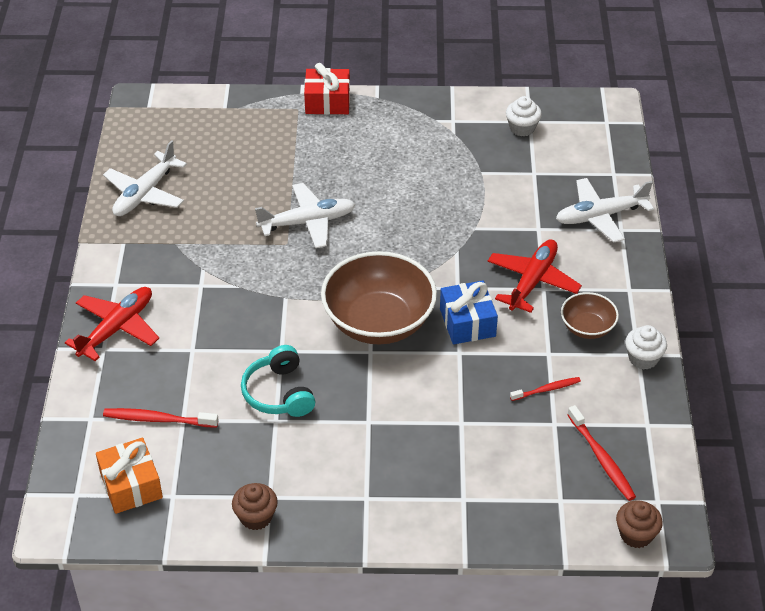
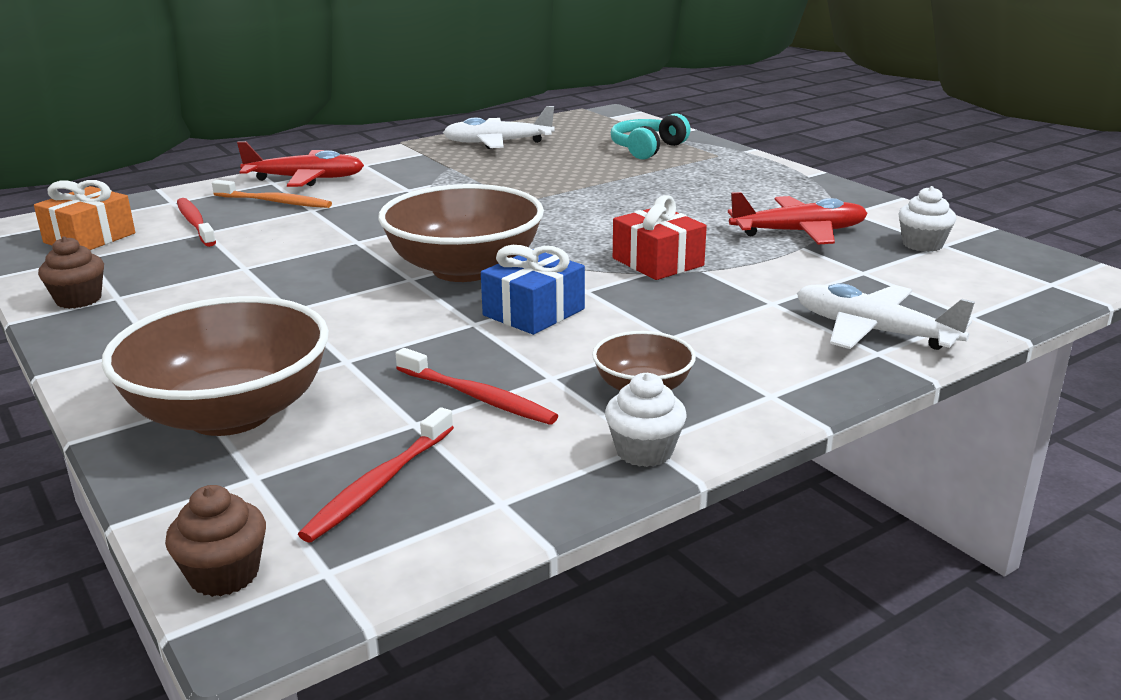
camera: 55 degrees right, 20 degrees down
turquoise headphones [241,345,316,417] -> turquoise headphones moved to [611,113,691,160]
white plane [255,183,356,248] -> none
red gift [304,63,350,115] -> red gift moved to [613,195,707,280]
red plane [488,239,582,313] -> red plane moved to [728,192,868,244]
red toothbrush [510,377,581,401] -> red toothbrush [396,348,558,425], size x1.52
none -> brown bowl [102,296,329,436]
none -> orange toothbrush [212,180,332,208]

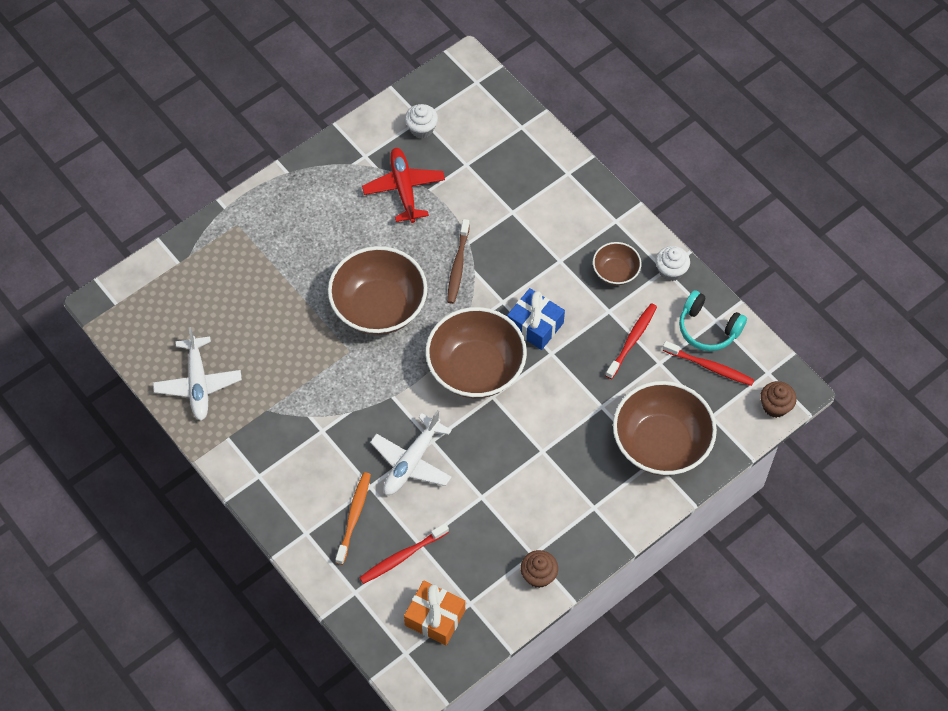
camera: 95 degrees left, 35 degrees up
red plane [237,141,364,187] -> none
turquoise headphones [611,113,691,160] -> turquoise headphones moved to [679,290,747,351]
red gift [613,195,707,280] -> brown toothbrush [447,219,470,304]
white plane [797,283,975,350] -> white plane moved to [370,410,452,495]
none -> brown bowl [328,246,427,335]

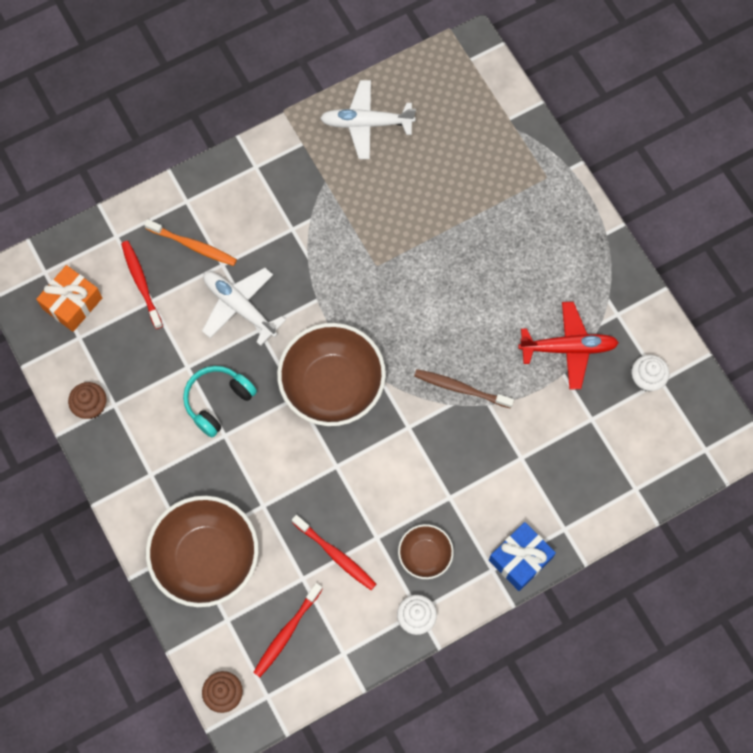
camera: 100 degrees right, 10 degrees up
brown bowl [328,246,427,335] -> none
blue gift [507,288,565,350] -> blue gift moved to [489,522,556,591]
turquoise headphones [679,290,747,351] -> turquoise headphones moved to [183,366,257,438]

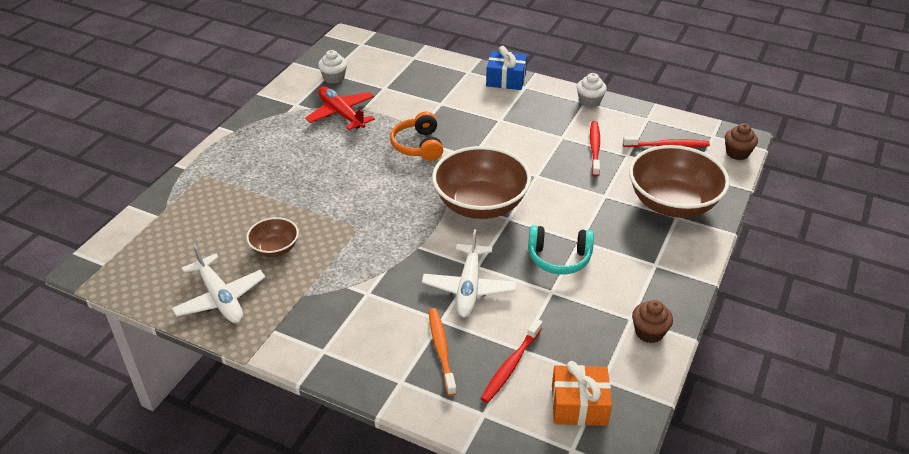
camera: 125 degrees left, 30 degrees down
brown bowl [398,524,454,579] -> brown bowl moved to [247,217,299,257]
brown toothbrush [414,369,514,409] -> orange headphones [390,112,443,161]

